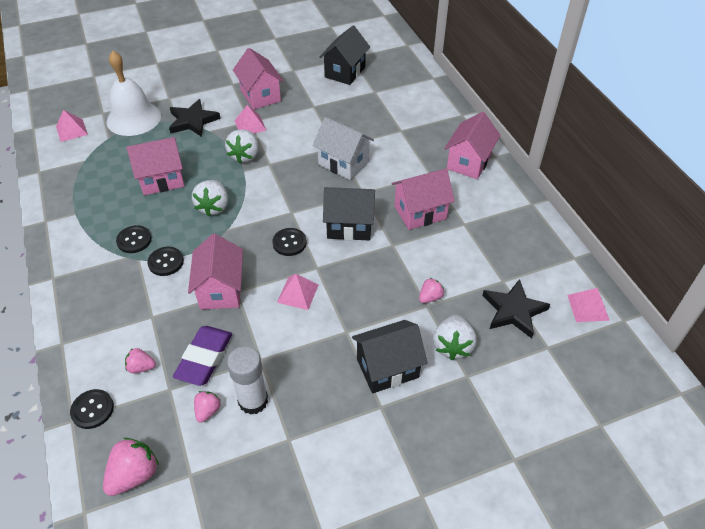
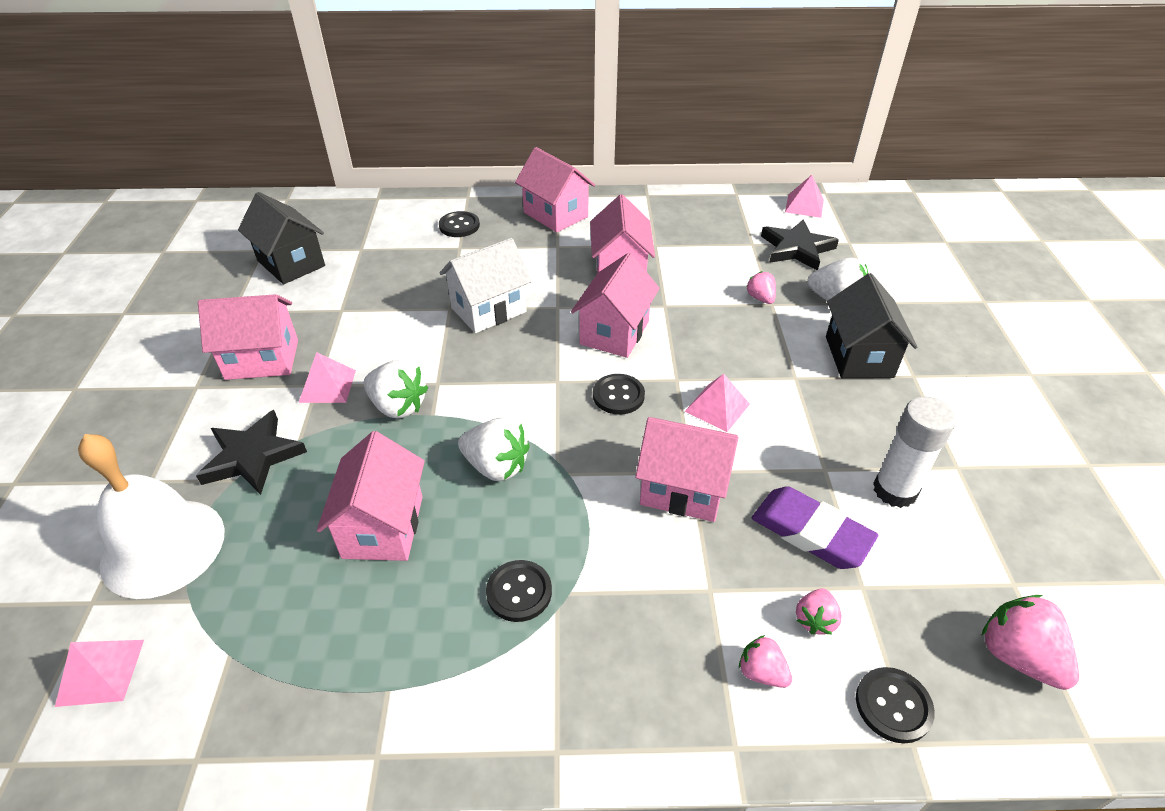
camera: 70 degrees left, 5 degrees down
black button [147,247,184,276] -> black button moved to [439,211,480,237]
pink strawberry [194,391,221,423] -> pink strawberry moved to [739,635,792,688]
black house [323,187,375,240] -> pink house [571,253,660,358]

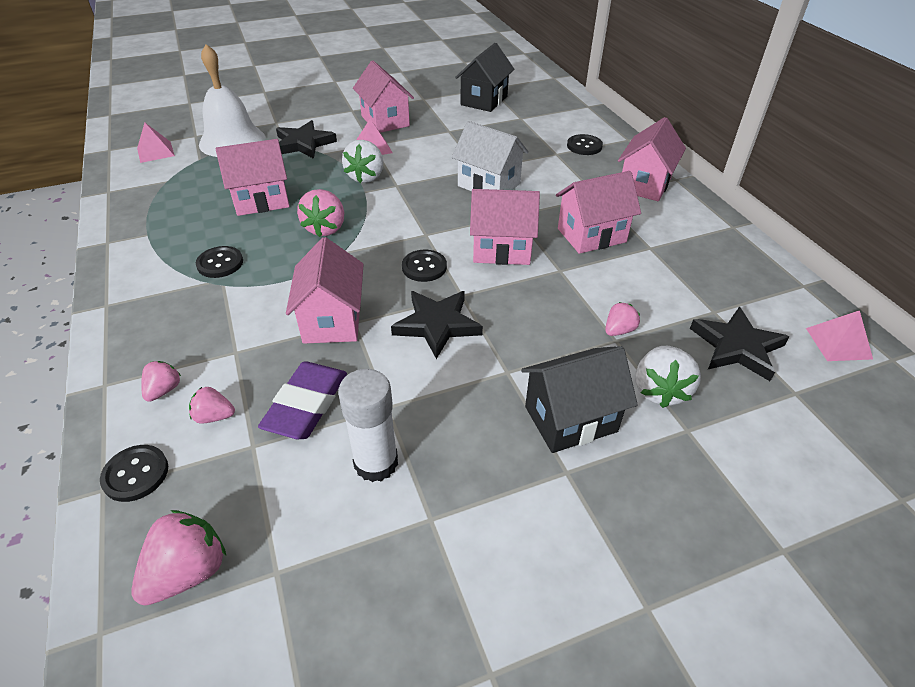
camera: 70 degrees right, 0 degrees up
white strawberry [458,417,530,481] -> pink strawberry [297,189,344,237]
pink pyramid [685,374,750,432] -> black star [391,291,483,359]

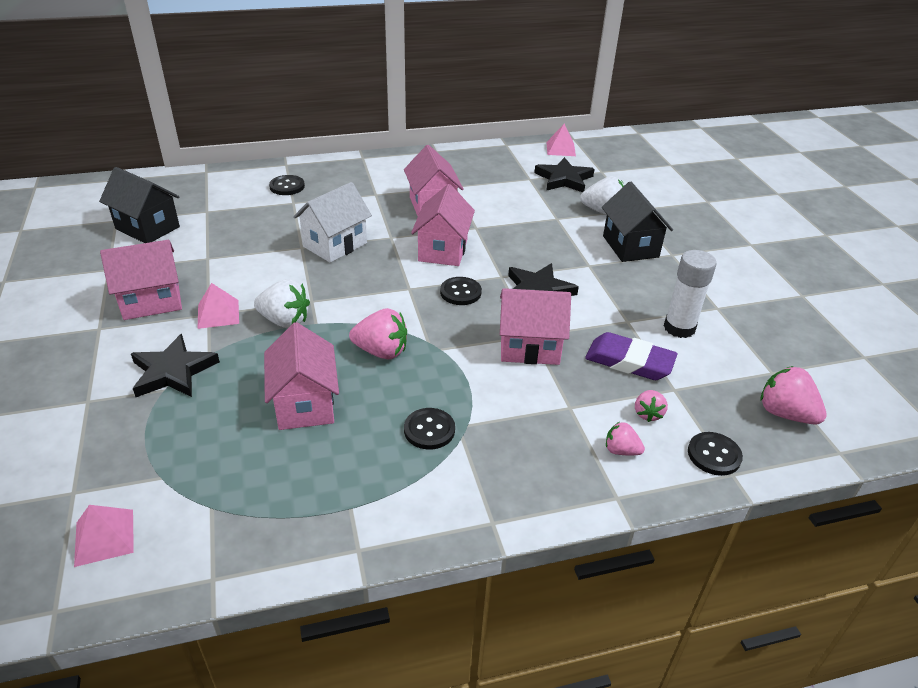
camera: 85 degrees left, 5 degrees down
white bell [199,44,265,157] -> none
pink strawberry [605,302,640,336] -> none
pink house [618,117,686,201] -> none

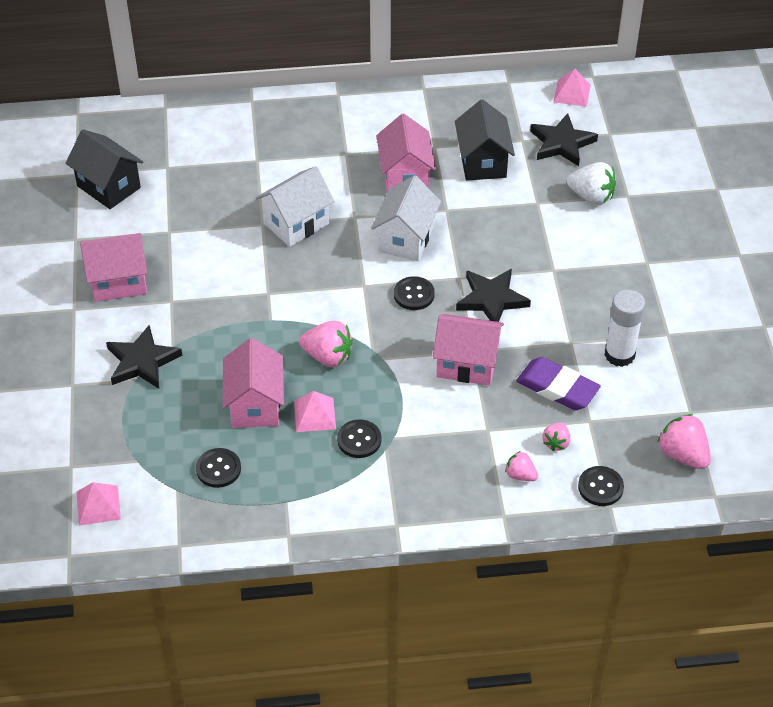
camera: 10 degrees right, 10 degrees up
pink pyramid [197,283,239,329] -> pink pyramid moved to [294,391,336,432]
white strawberry [254,279,310,328] -> none
black button [269,175,305,195] -> black button moved to [196,448,241,488]
pink house [411,184,475,266] -> white house [371,175,441,261]
black house [602,182,673,262] -> black house moved to [455,99,515,181]

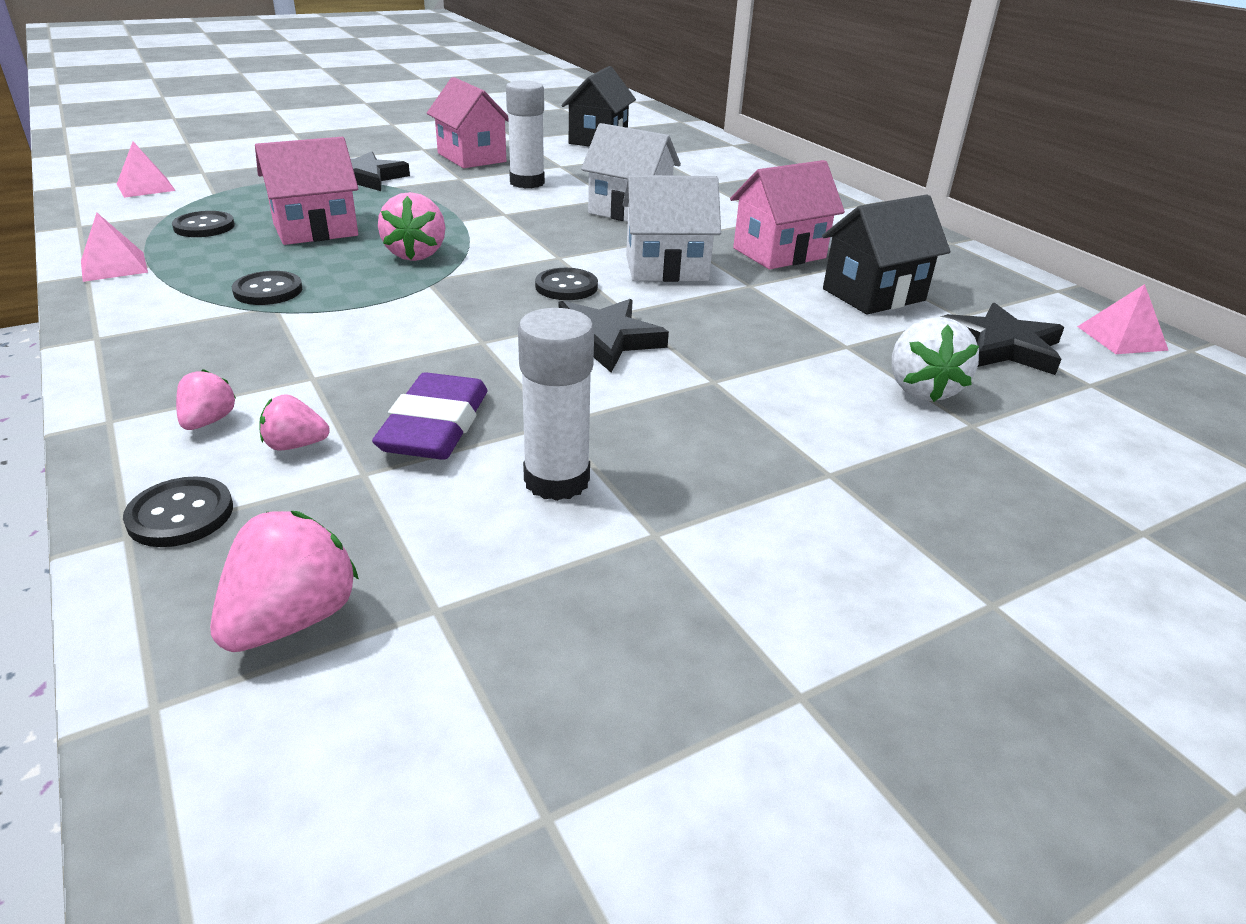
camera: 65 degrees right, 15 degrees down
pink pyramid [294,391,336,432] -> pink pyramid moved to [81,213,148,282]
pink house [433,314,504,386] -> none
none -> white glue stick [506,80,545,189]

